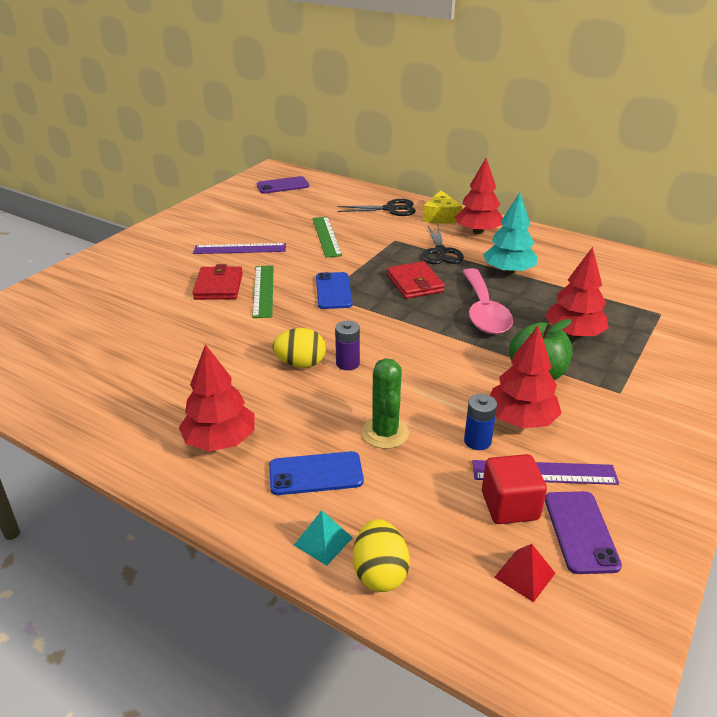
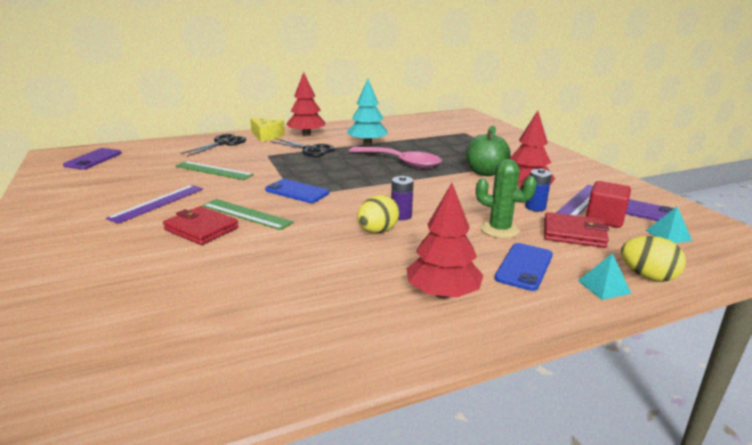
camera: 55 degrees left, 10 degrees down
red wallet [387,261,445,299] -> red wallet moved to [544,212,609,248]
red pyramid [494,544,555,602] -> turquoise pyramid [646,207,692,243]
red tree [545,247,609,338] -> none

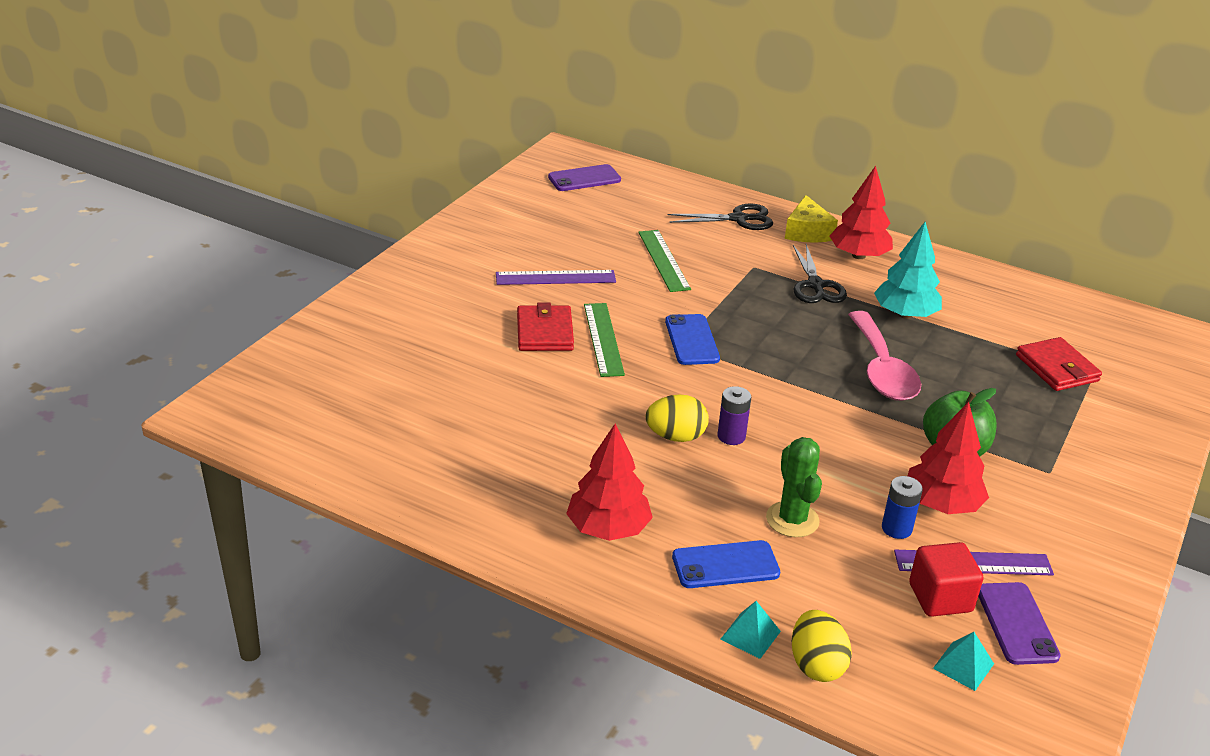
camera: 50 degrees right, 10 degrees up
red wallet [544,212,609,248] -> red wallet moved to [1016,337,1102,391]

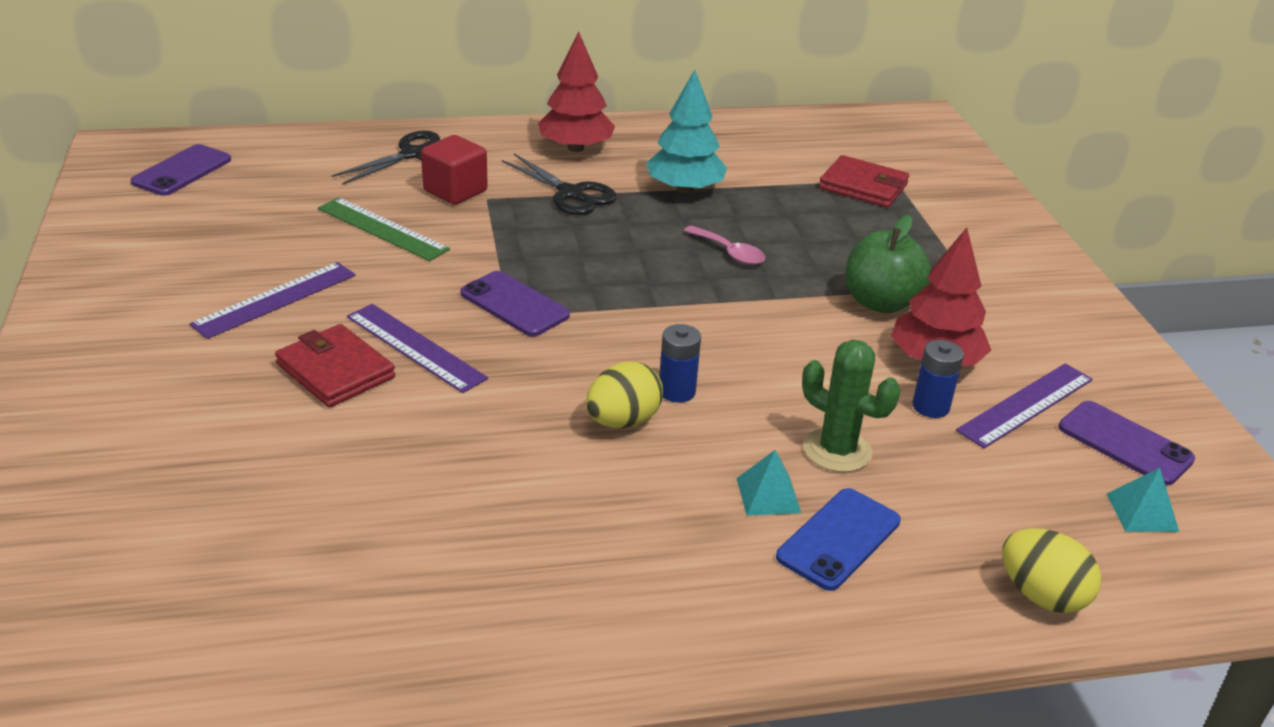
camera: 40 degrees left, 0 degrees up
red tree [566,423,653,541] -> none
green ruler [584,303,625,377] -> purple ruler [347,304,488,393]
blue phone [665,314,720,365] -> purple phone [460,271,570,337]
purple battery [718,386,751,445] -> blue battery [659,324,701,403]
turquoise pyramid [721,601,781,659] -> turquoise pyramid moved to [737,450,801,516]
yellow cheese [785,195,838,243] -> none
pink spoon [848,311,921,401] -> pink spoon [684,226,765,265], size x0.50
red cube [909,542,983,617] -> red cube moved to [421,135,488,205]

